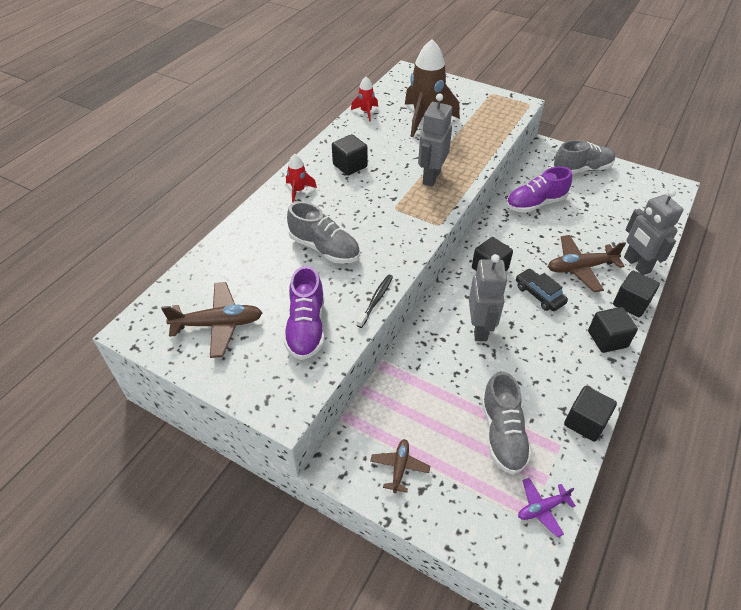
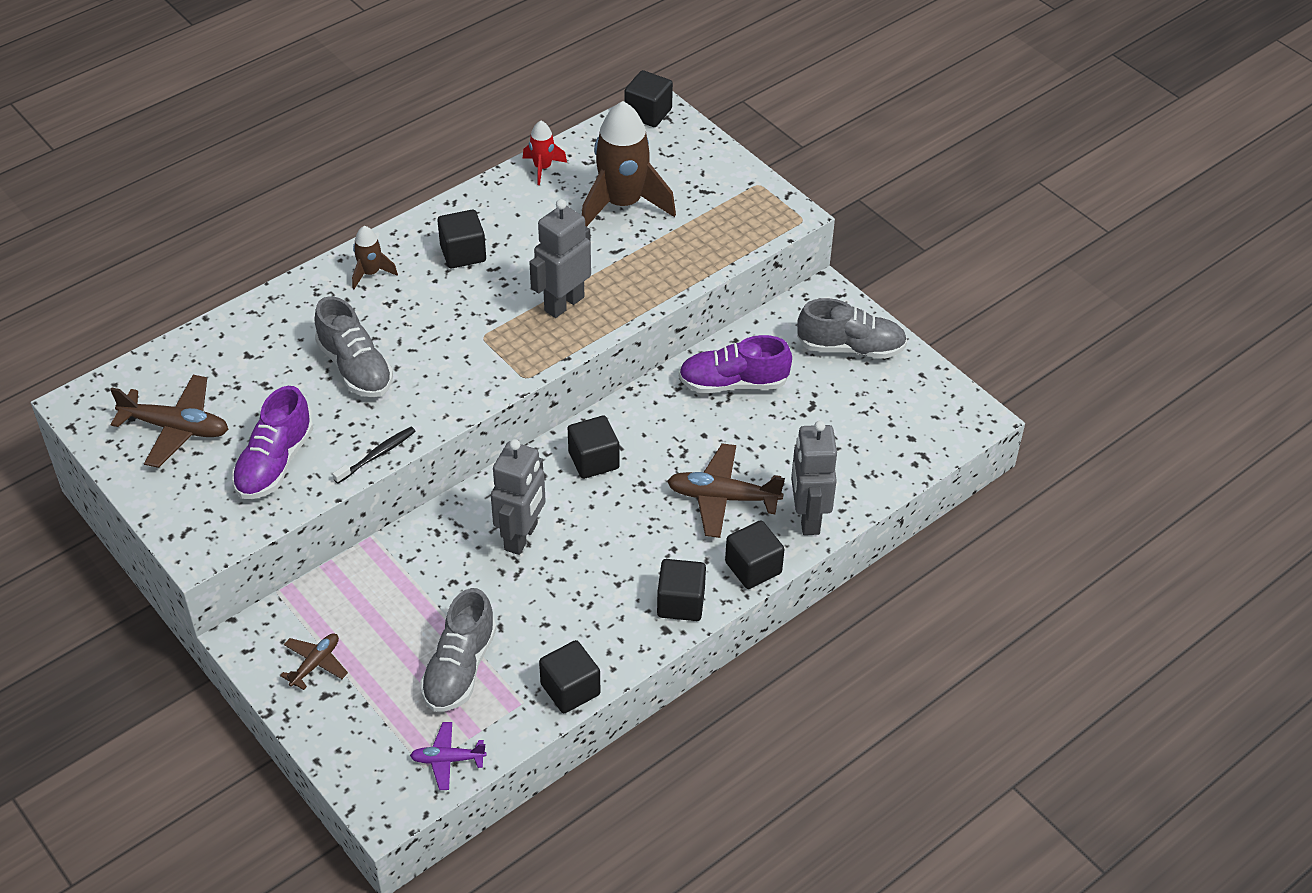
camera: 20 degrees right, 0 degrees up
red rocket [286,154,317,203] -> brown rocket [352,226,398,289]
black car [516,268,568,311] -> none
none -> black cube [625,70,673,127]

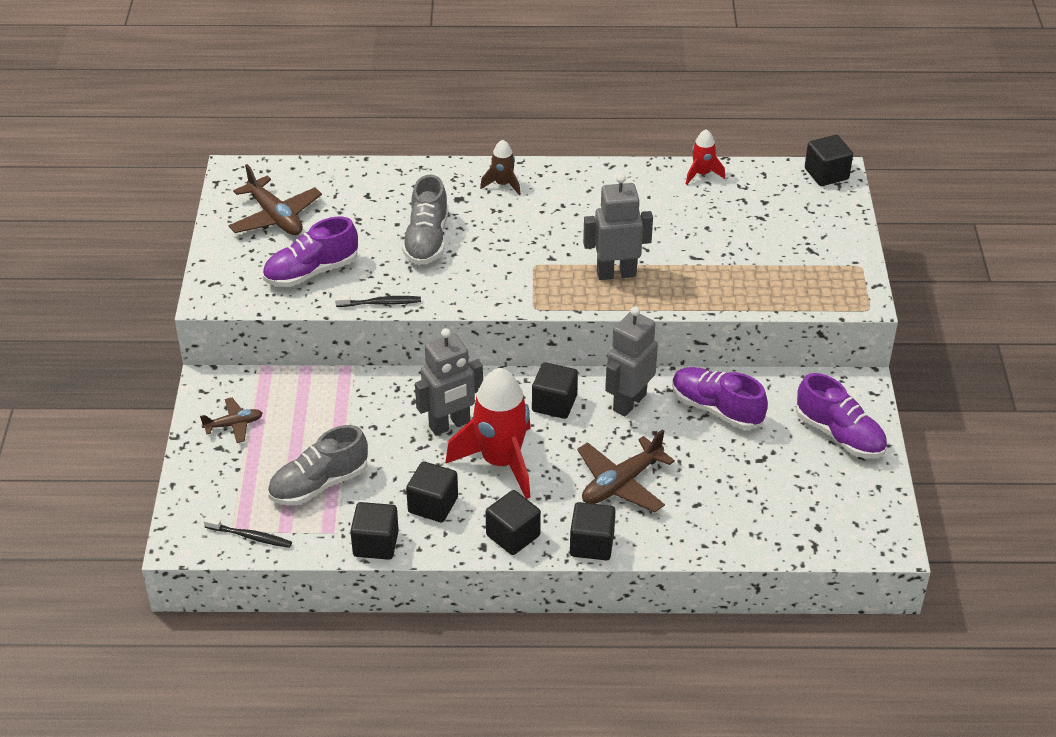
camera: 40 degrees right, 5 degrees down
purple plane [410,722,486,790] -> black toothbrush [204,517,292,548]
black cube [437,210,486,268] -> black cube moved to [406,461,458,522]
brown rocket [582,101,676,227] -> none
brown plane [667,443,785,538] -> brown plane turned 90 degrees counterclockwise [577,429,675,513]
grey robot [791,420,837,535] -> grey robot moved to [605,306,658,416]
grey shoe [797,298,907,359] -> purple shoe [796,373,887,458]
none -> red rocket [445,368,531,499]

